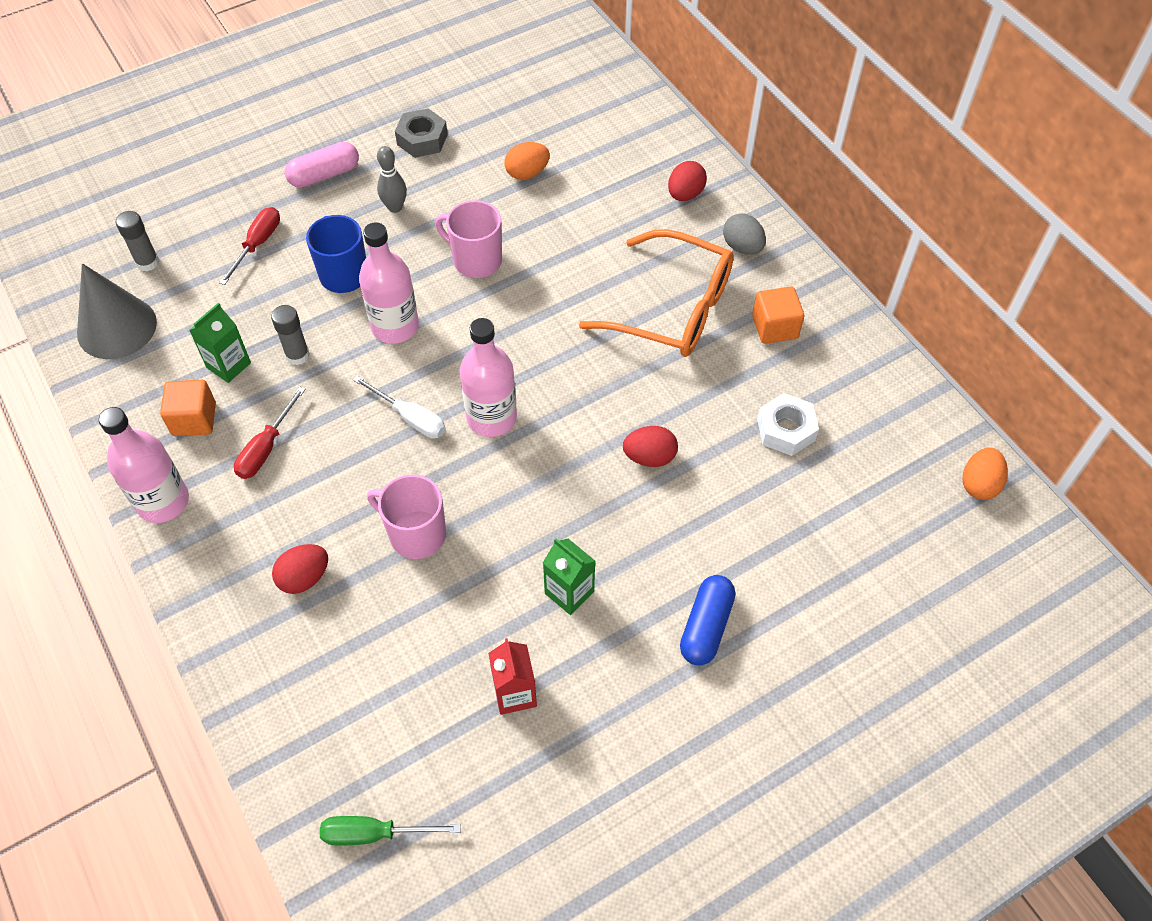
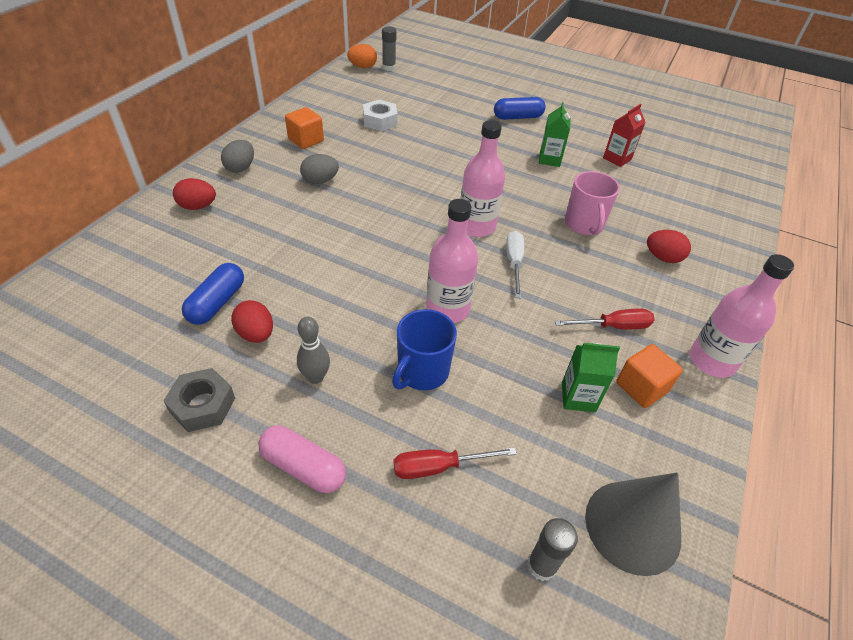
camera: 125 degrees left, 10 degrees down
grey glue stick [271,305,310,365] -> grey glue stick moved to [382,27,396,71]
green screwdriver [320,816,461,846] -> none
pink mug [436,200,502,278] -> none
orange egg [505,142,550,180] -> blue capsule [182,263,244,325]
orange glasses [579,229,734,357] -> grey egg [300,154,339,184]
red egg [623,426,678,467] -> red egg moved to [231,300,273,343]

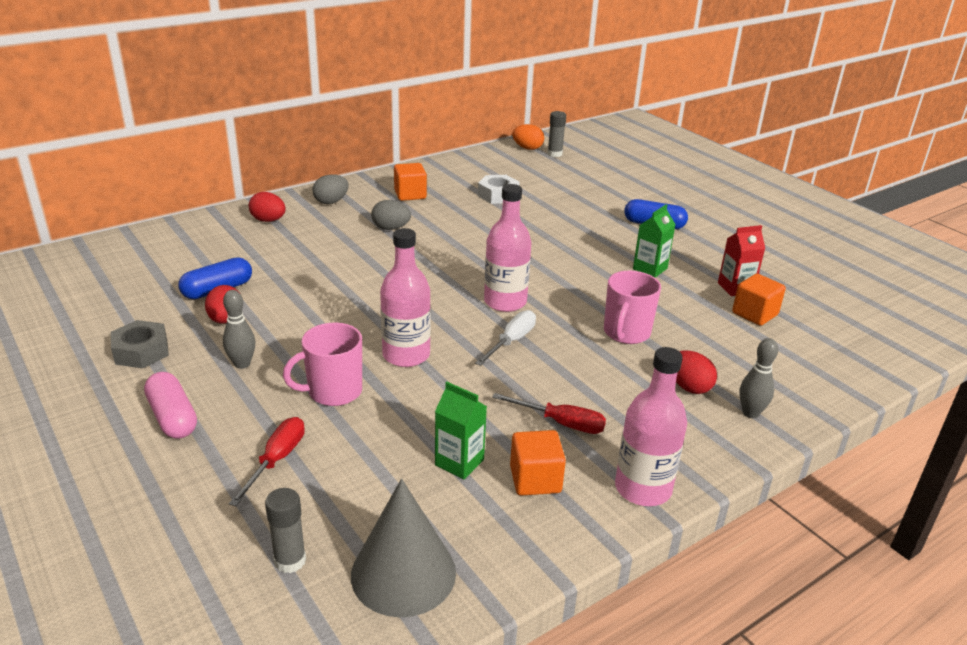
camera: 30 degrees right, 15 degrees down
blue mug [392,309,457,390] -> pink mug [283,323,362,406]
red screwdriver [394,447,517,479] -> red screwdriver turned 90 degrees clockwise [229,417,305,506]
none -> orange cube [732,274,786,326]
none -> grey bowling pin [739,338,778,418]

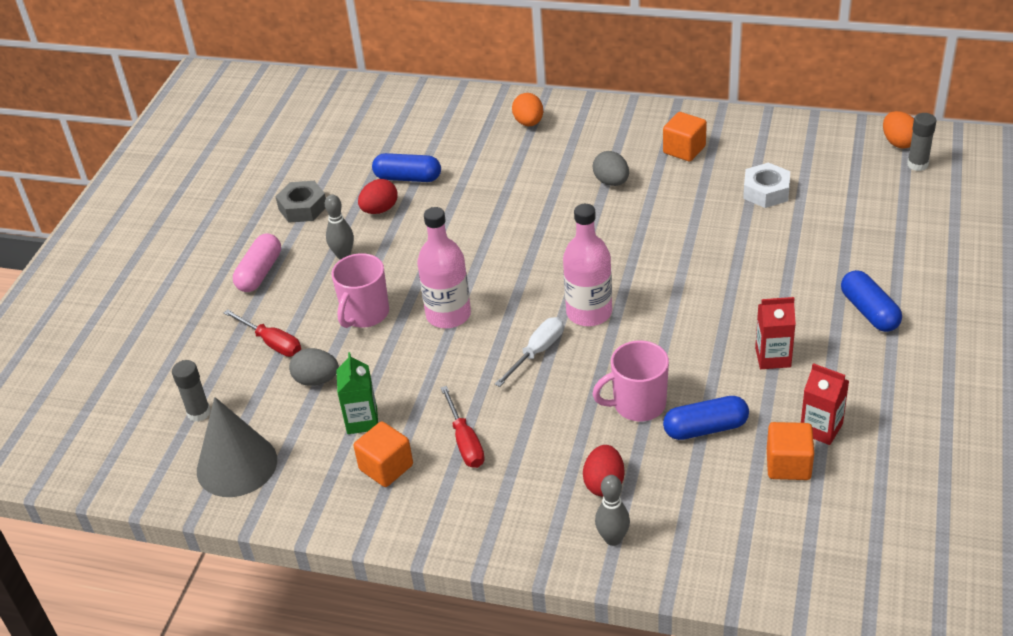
camera: 55 degrees right, 10 degrees up
red screwdriver [229,417,305,506] -> red screwdriver turned 60 degrees clockwise [224,309,301,357]
red egg [249,192,286,222] -> orange egg [512,93,543,126]
pink mug [283,323,362,406] -> pink mug turned 90 degrees counterclockwise [332,253,389,328]
grey egg [312,174,348,204] -> grey egg moved to [289,348,339,386]
white screwdriver [475,310,536,366] -> white screwdriver turned 45 degrees counterclockwise [495,317,563,387]
pink bottle [615,347,687,506] -> none
green carton [633,204,676,278] -> red carton [755,297,796,369]
none -> blue capsule [663,396,749,440]

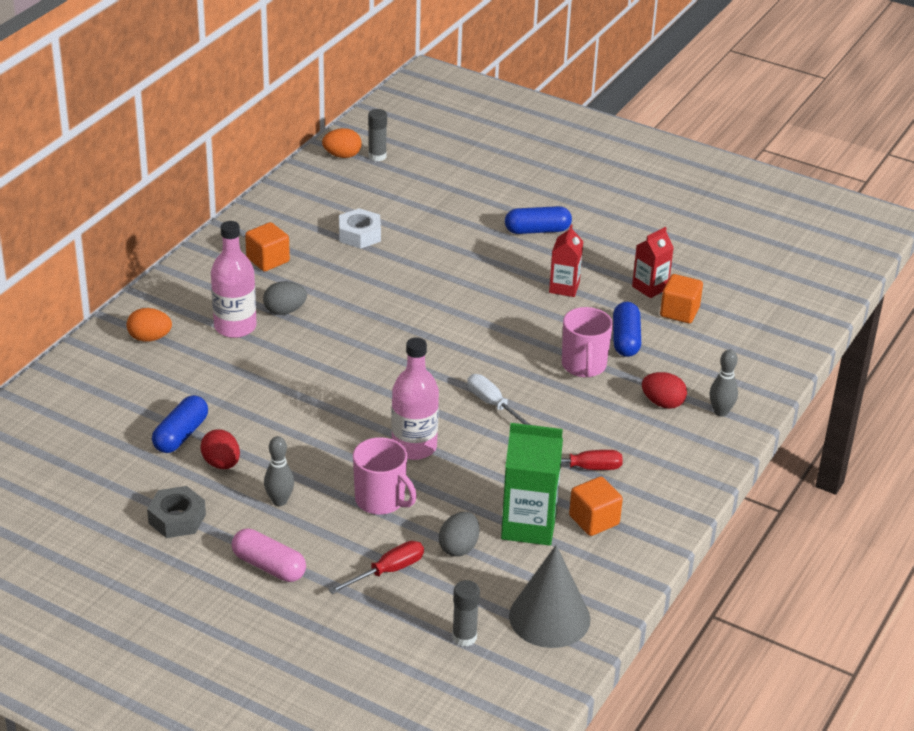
camera: 80 degrees left, 5 degrees down
green carton [336,352,378,434] -> green carton [501,423,563,546], size x1.63
pink bottle [563,204,612,326] -> pink bottle moved to [211,221,256,338]

